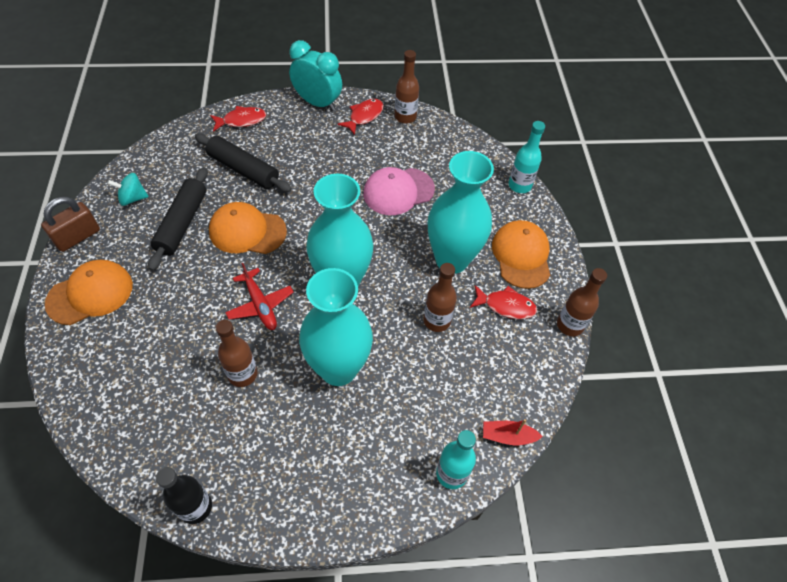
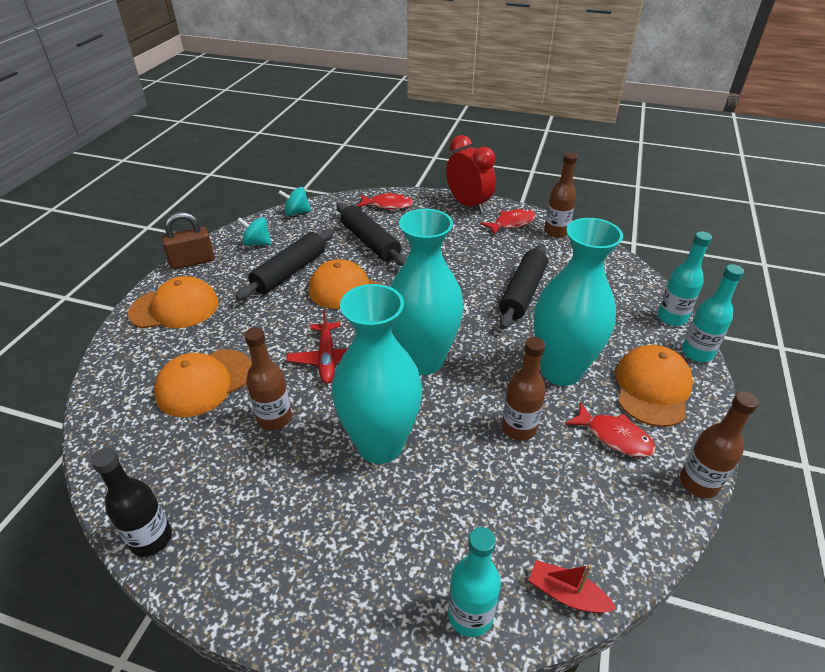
camera: 25 degrees right, 15 degrees down
turquoise clock [289,40,342,111] -> red clock [446,135,496,213]
pink cap [363,167,435,215] -> black rolling pin [499,244,548,329]
none -> orange cap [154,349,252,417]
none -> turquoise spinning top [278,187,311,216]
none -> turquoise bottle [682,264,744,362]

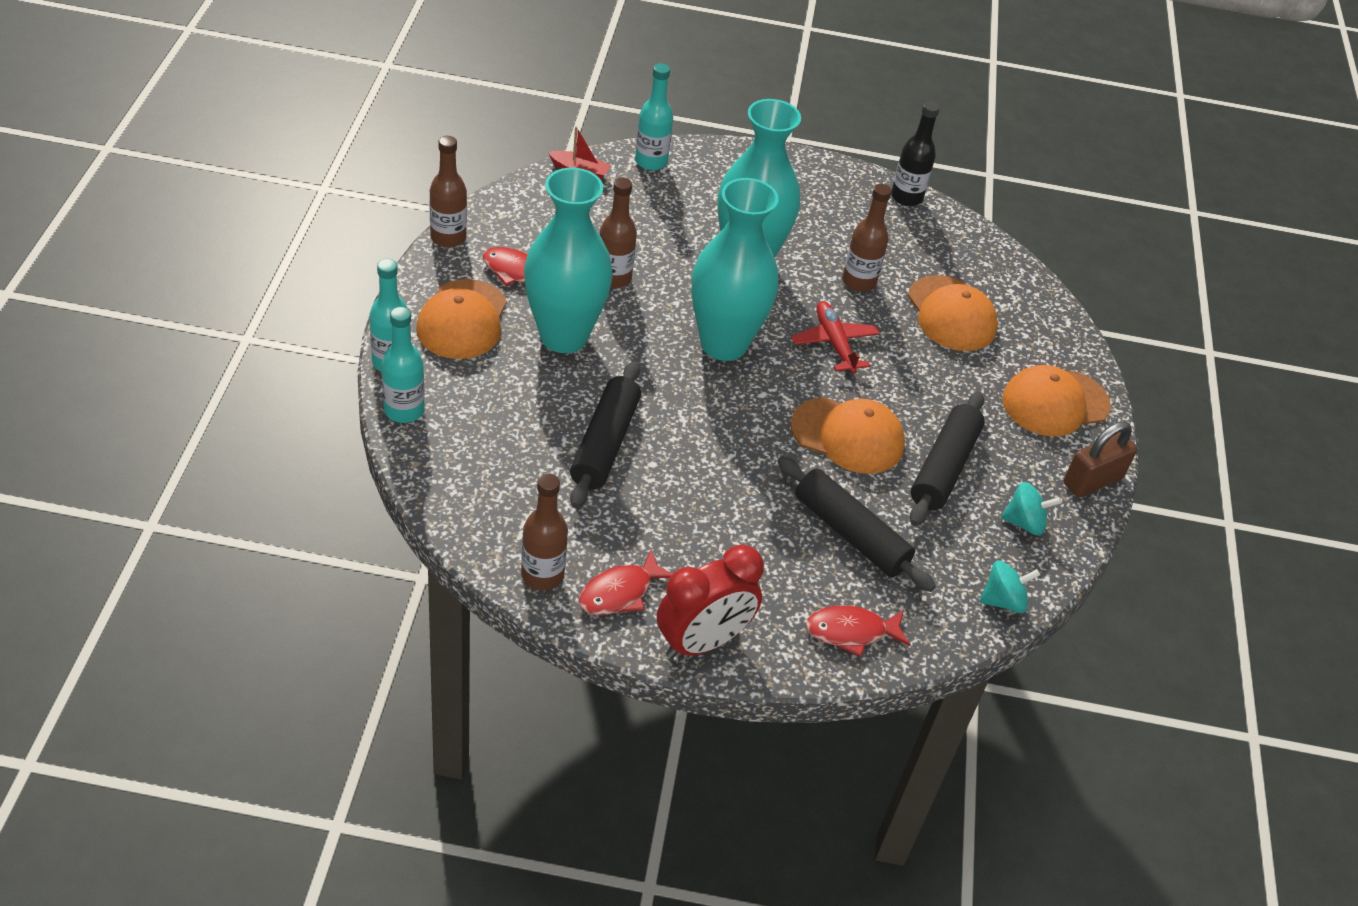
camera: 165 degrees right, 5 degrees up
orange cap [154,349,252,417] -> orange cap turned 120 degrees clockwise [907,275,998,351]
red clock [446,135,496,213] -> red clock turned 75 degrees counterclockwise [657,544,764,659]

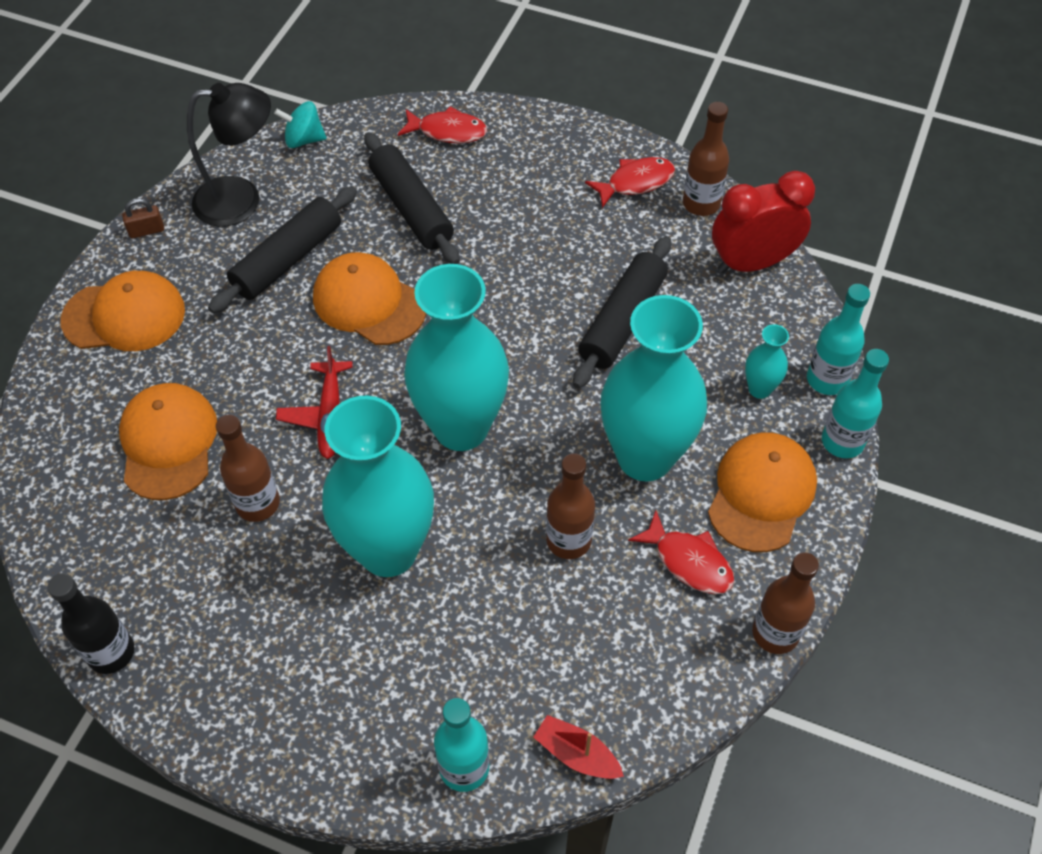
camera: 160 degrees left, 10 degrees up
red clock [657,544,764,659] -> red clock moved to [712,171,815,273]
turquoise spinning top [1001,482,1062,536] -> black lamp [187,83,271,227]
brown padlock [1064,421,1137,498] -> brown padlock [122,198,164,238], size x0.55
none -> turquoise vase [745,324,789,399]

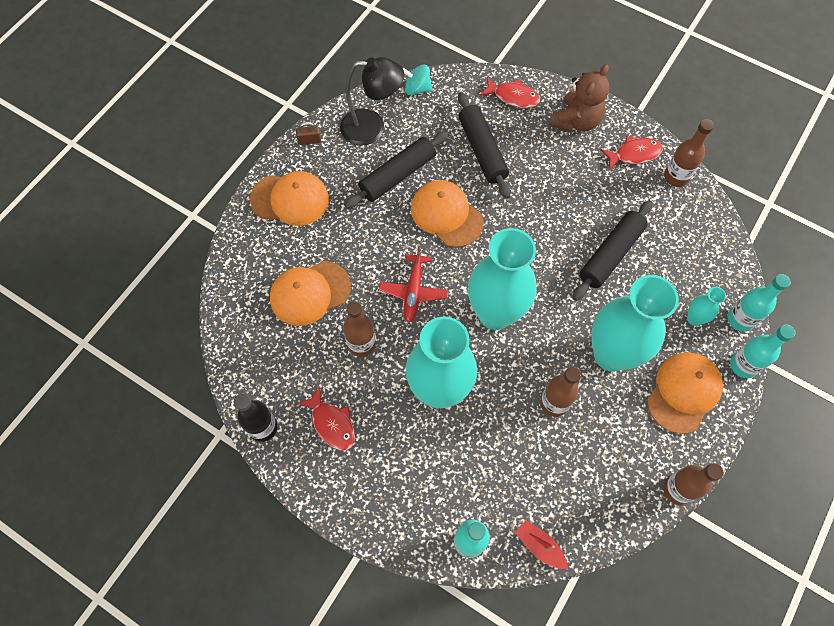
camera: 10 degrees right, 10 degrees up
orange cap [119,383,217,500] -> orange cap turned 120 degrees counterclockwise [270,261,351,326]
red fish [628,510,734,594] -> red fish moved to [297,386,355,450]
red clock [712,171,815,273] -> none
none -> brown teddy bear [549,64,610,132]

